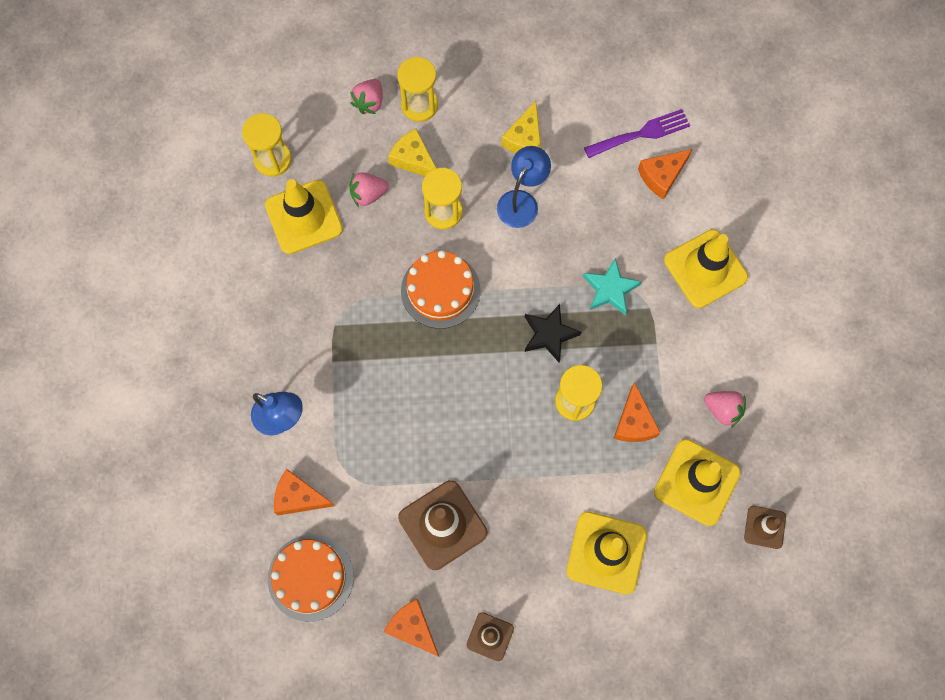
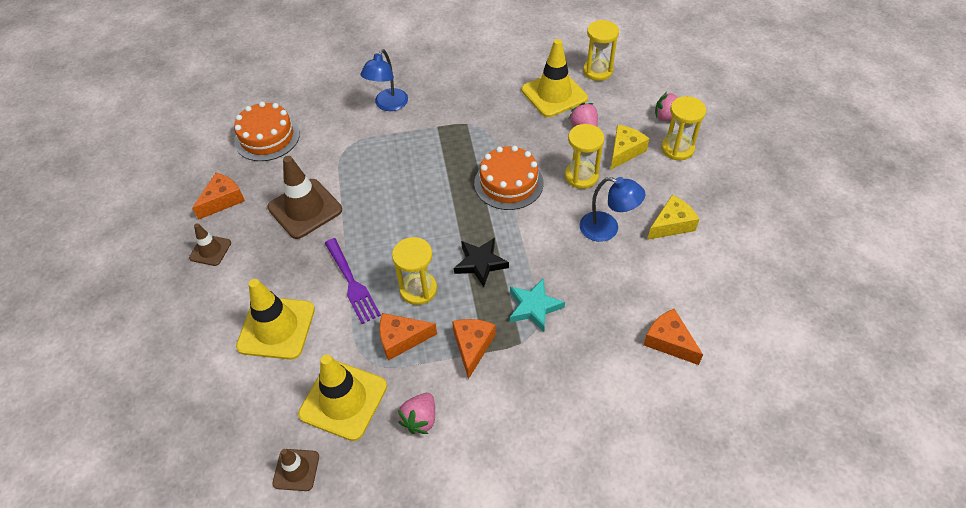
camera: 85 degrees right, 20 degrees down
orange cheese [274,469,335,515] -> orange cheese moved to [452,319,496,379]
yellow cheese [501,101,541,154] -> yellow cheese turned 135 degrees clockwise [647,195,699,240]
purple fork [584,109,690,158] -> purple fork moved to [325,238,381,324]
yellow traffic cone [664,229,748,308] -> none

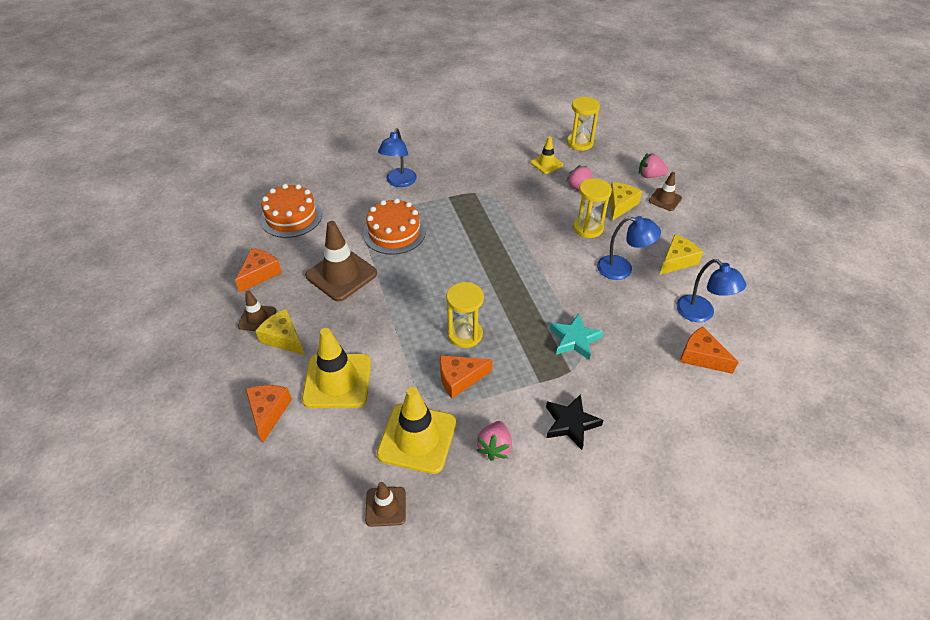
camera: 10 degrees left, 5 degrees down
purple fork [325,238,381,324] -> none
orange cheese [452,319,496,379] -> orange cheese moved to [246,385,292,443]
black star [454,238,509,287] -> black star moved to [546,394,603,450]
orange cake [474,145,543,210] -> orange cake moved to [363,198,426,255]
yellow traffic cone [521,39,588,117] -> yellow traffic cone [530,136,563,174], size x0.54
yellow hourglass [661,96,706,160] -> brown traffic cone [649,172,682,211]
none -> yellow cheese [256,309,304,355]
none -> blue lamp [676,259,747,322]

